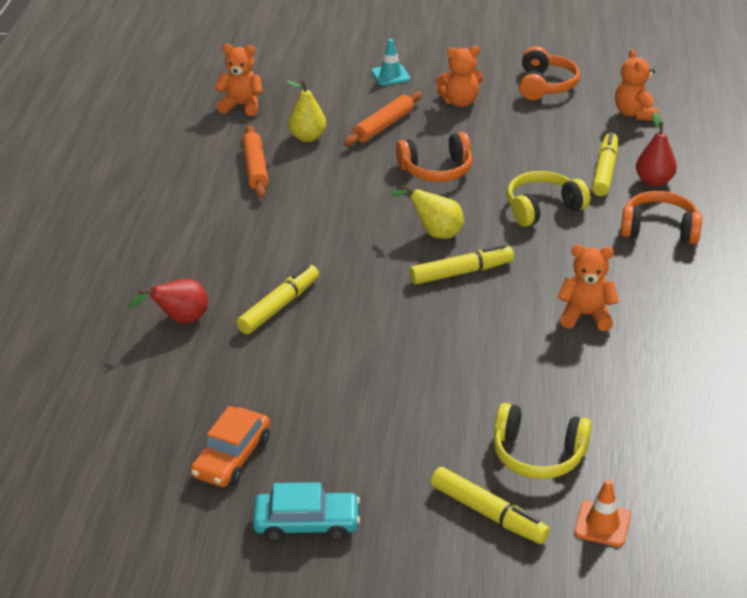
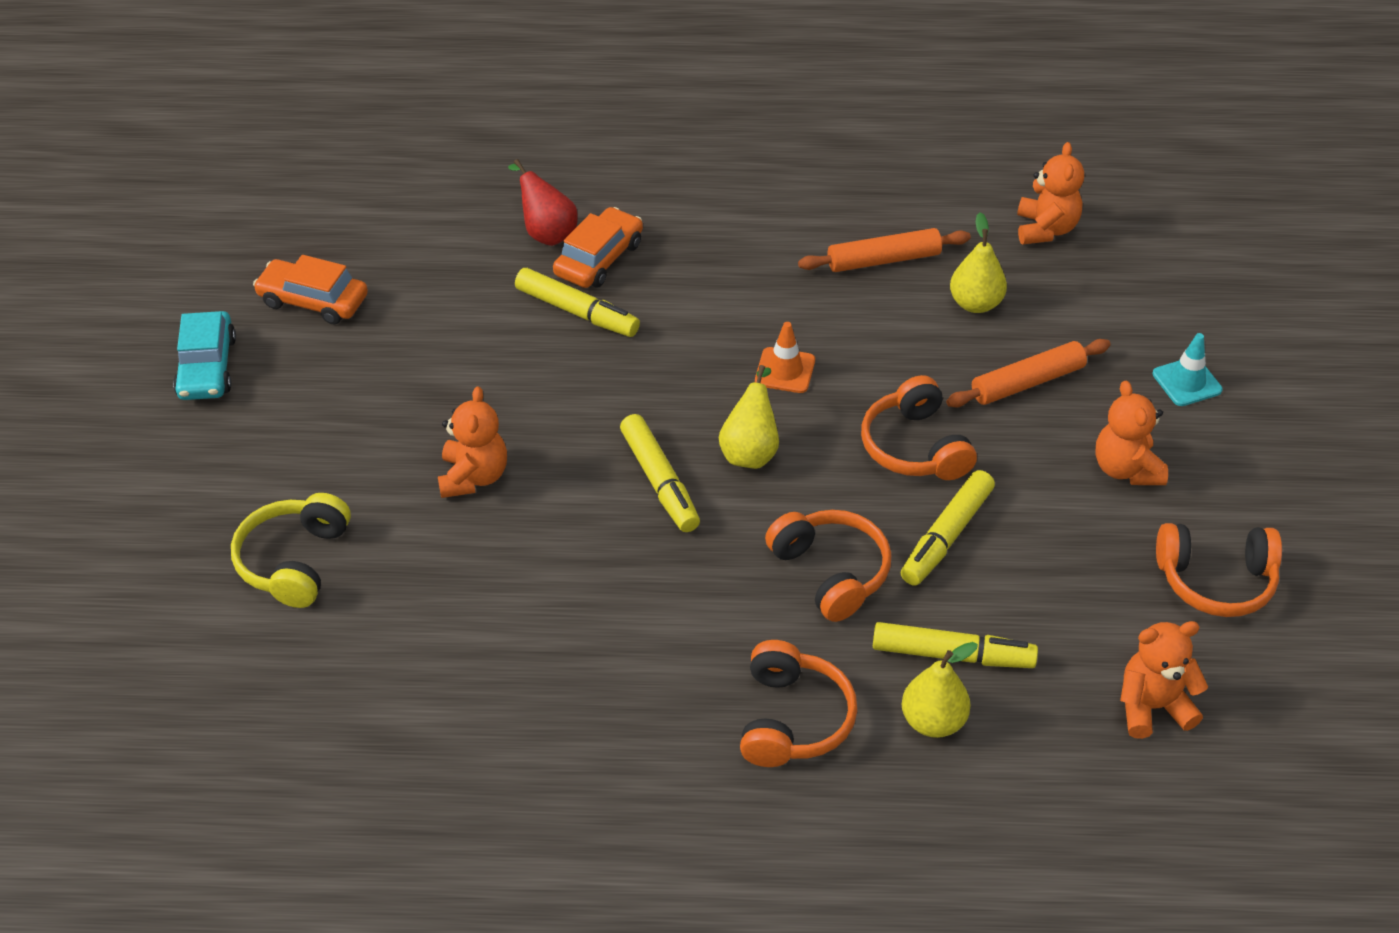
camera: 85 degrees right, 10 degrees up
orange rolling pin [343,92,422,146] -> orange rolling pin turned 60 degrees counterclockwise [946,339,1111,408]
yellow marker [431,467,550,544] -> yellow marker moved to [901,470,995,585]
yellow headphones [506,171,590,227] -> orange headphones [765,510,891,622]
orange teddy bear [557,245,619,331] -> orange teddy bear moved to [438,386,507,498]
orange traffic cone [574,479,631,547] -> orange traffic cone moved to [755,322,815,393]
red pear [636,112,677,187] -> yellow pear [902,642,978,738]
none -> orange car [553,207,643,288]

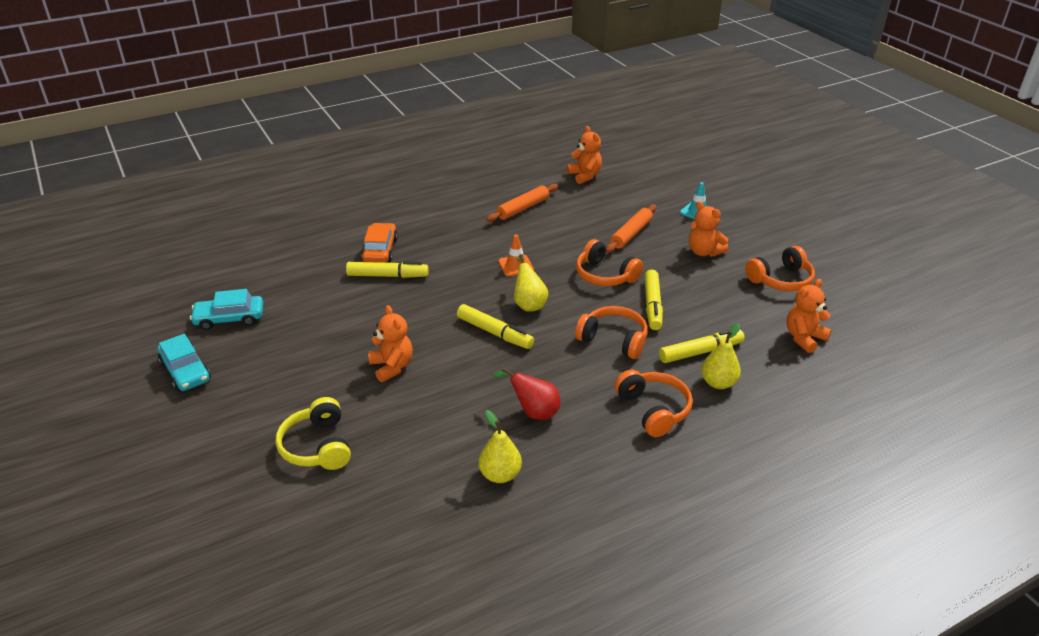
camera: 30 degrees left, 10 degrees down
orange car [253,255,368,325] -> turquoise car [190,289,263,330]
red pear [508,159,578,246] -> red pear moved to [492,368,561,420]
yellow pear [950,212,1007,313] -> yellow pear moved to [479,410,522,483]

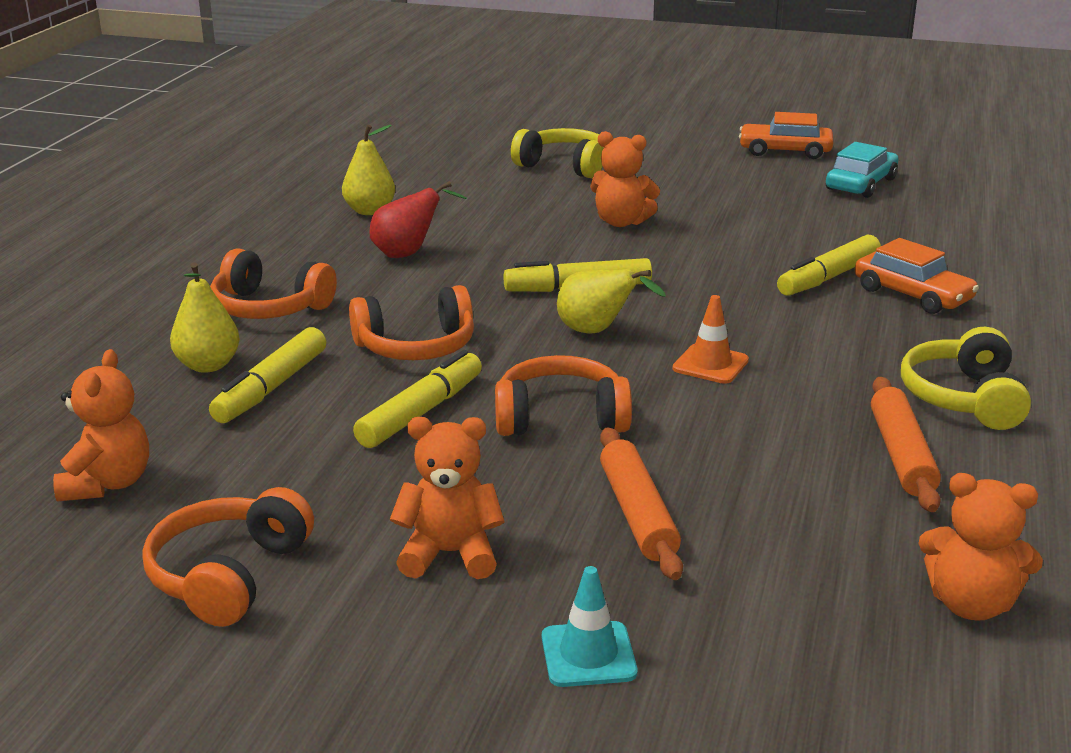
camera: 135 degrees right, 10 degrees down
turquoise car [157,334,211,391] -> orange car [739,112,833,159]
yellow marker [644,270,663,330] -> yellow marker turned 75 degrees clockwise [353,350,482,448]
none -> yellow headphones [901,327,1031,430]

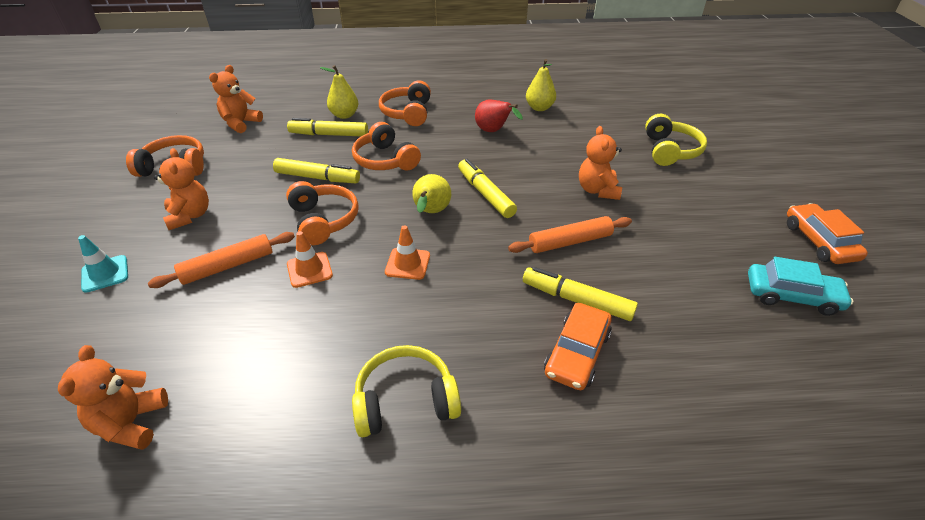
camera: 70 degrees right, 15 degrees up
orange teddy bear [53,349,149,501] -> orange teddy bear turned 135 degrees clockwise [209,65,263,133]
orange rolling pin [871,377,941,512] -> orange rolling pin moved to [508,216,632,253]
none -> orange traffic cone [287,231,333,288]

